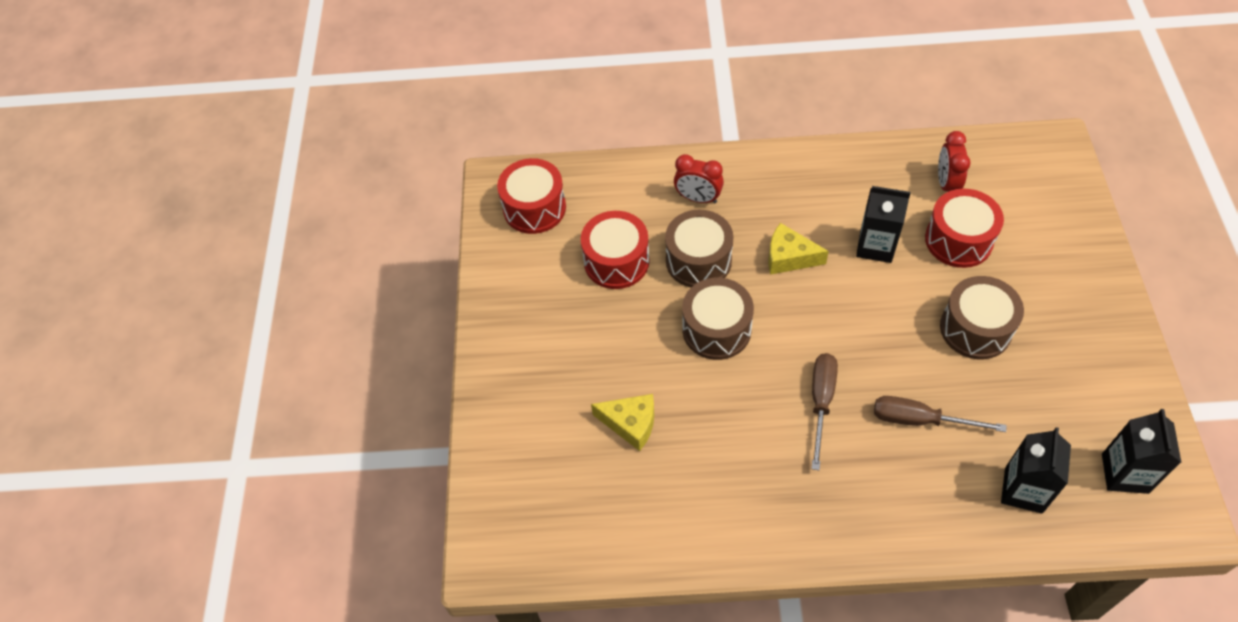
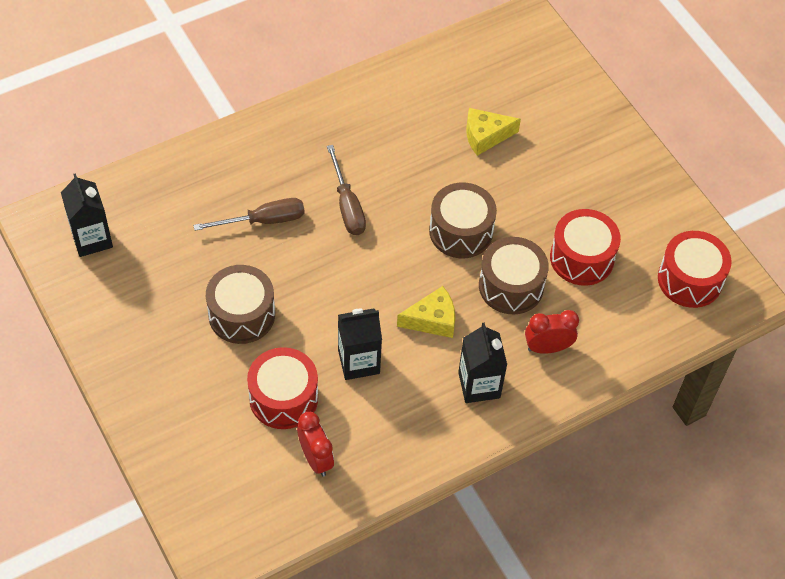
camera: 145 degrees right, 0 degrees up
black carton [1001,427,1071,514] -> black carton moved to [458,323,507,403]

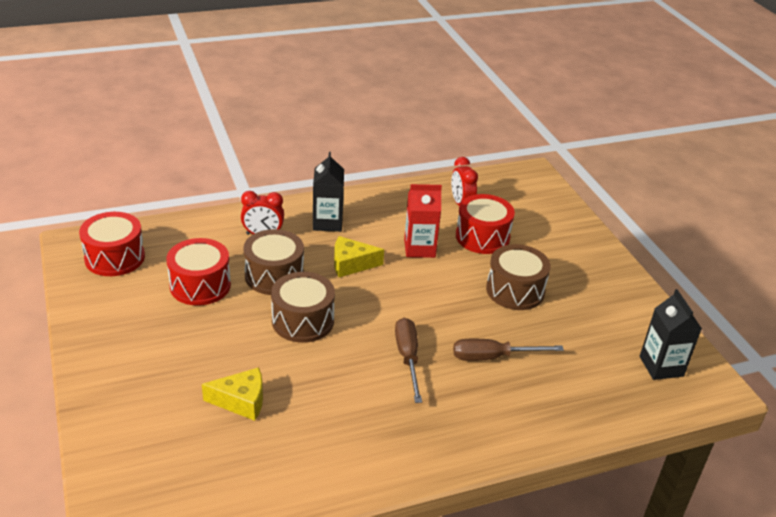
camera: 170 degrees left, 20 degrees down
black carton [338,308,382,380] -> red carton [404,184,442,258]

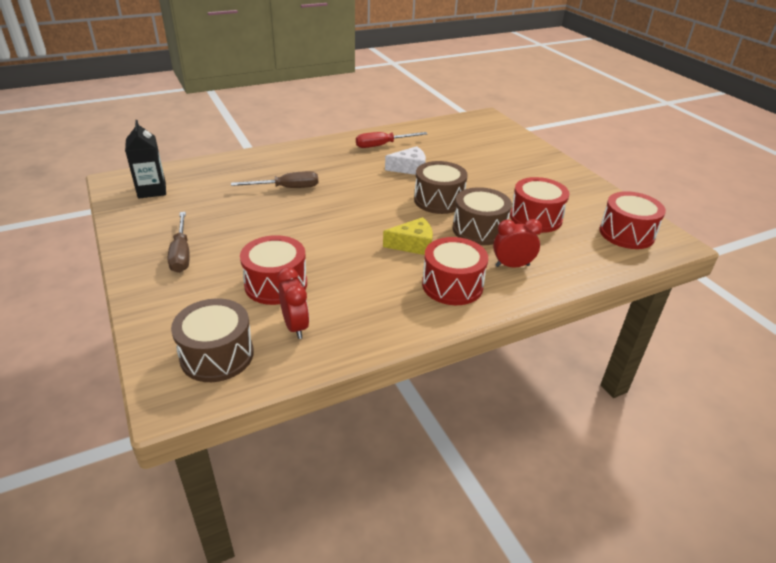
camera: 175 degrees right, 0 degrees up
yellow cheese [202,367,263,421] -> none
black carton [313,152,344,232] -> red drum [422,237,488,305]
brown screwdriver [395,318,422,403] -> brown screwdriver moved to [168,212,189,273]
red carton [404,184,442,258] -> none
brown drum [486,244,551,310] -> brown drum moved to [171,298,254,382]
none -> red screwdriver [356,132,427,148]
none -> white cheese [385,146,426,175]

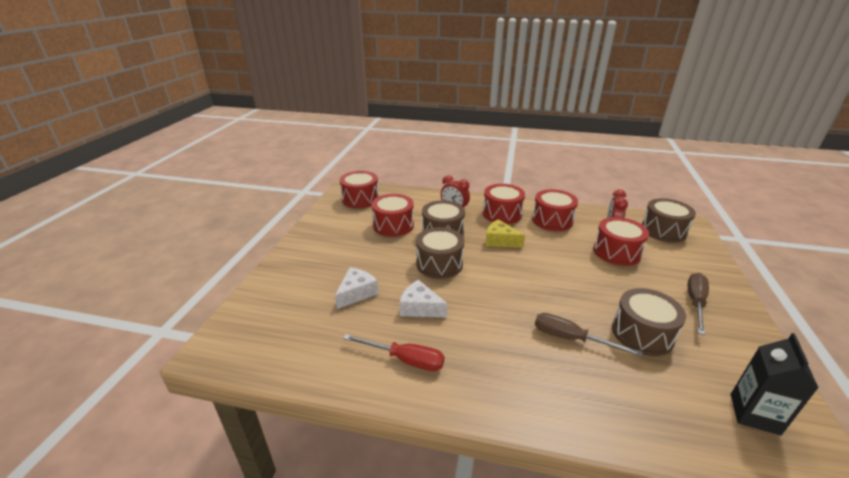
camera: 140 degrees left, 5 degrees down
none -> white cheese [335,267,379,309]
none -> red drum [532,189,578,231]
none -> brown drum [612,288,686,356]

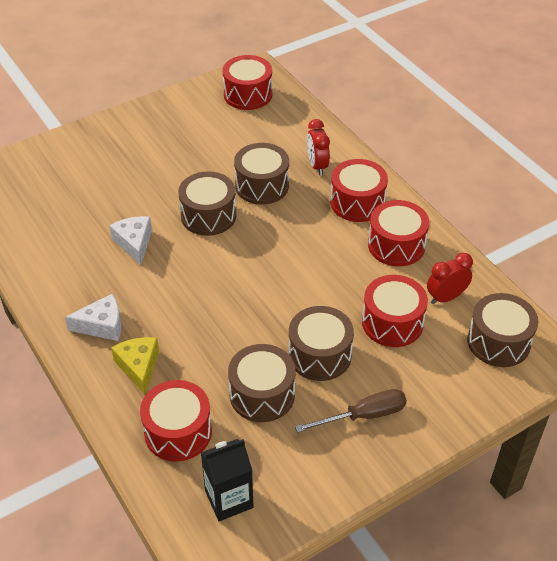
camera: 45 degrees right, 15 degrees up
white cheese [335,267,379,309] -> white cheese moved to [65,294,122,341]
red screwdriver [343,334,444,371] -> none
red drum [371,194,414,237] -> red drum moved to [140,380,212,461]
yellow cheese [485,219,525,248] -> yellow cheese moved to [111,337,159,395]
brown screwdriver [535,313,643,357] -> none
none -> brown drum [289,306,354,381]

